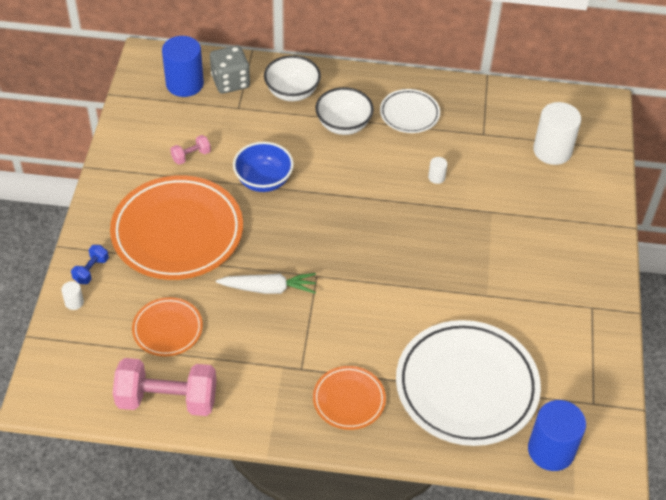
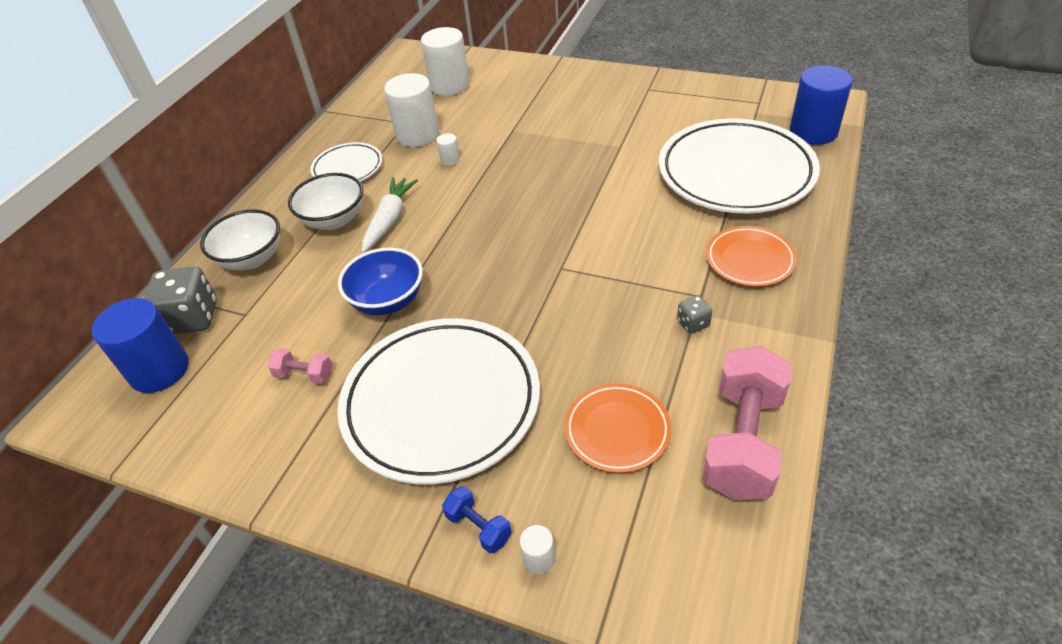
camera: 70 degrees left, 5 degrees down
orange plate [110,175,243,280] -> white plate [337,318,540,484]
pink dumbbell [170,135,211,165] -> pink dumbbell turned 60 degrees counterclockwise [268,348,332,384]
white carrot [216,273,316,294] -> white carrot moved to [362,177,418,253]
none -> white cylinder [384,73,439,147]
none -> grey dice [677,295,712,334]

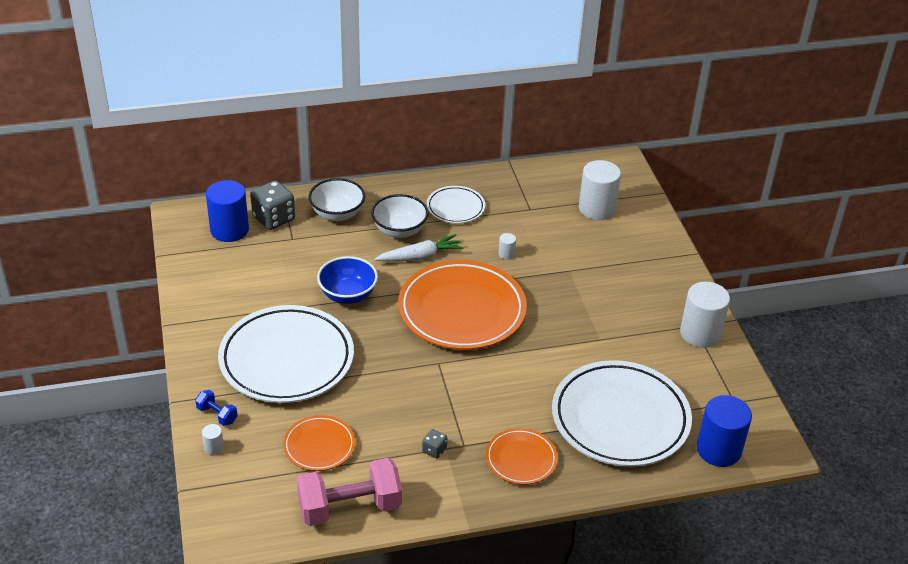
camera: 50 degrees right, 5 degrees down
pink dumbbell [268,348,332,384] -> none
white cylinder [384,73,439,147] -> white cylinder moved to [680,282,730,348]
blue dumbbell [442,486,512,553] -> blue dumbbell turned 60 degrees counterclockwise [195,390,238,426]
none -> orange plate [398,260,527,350]

